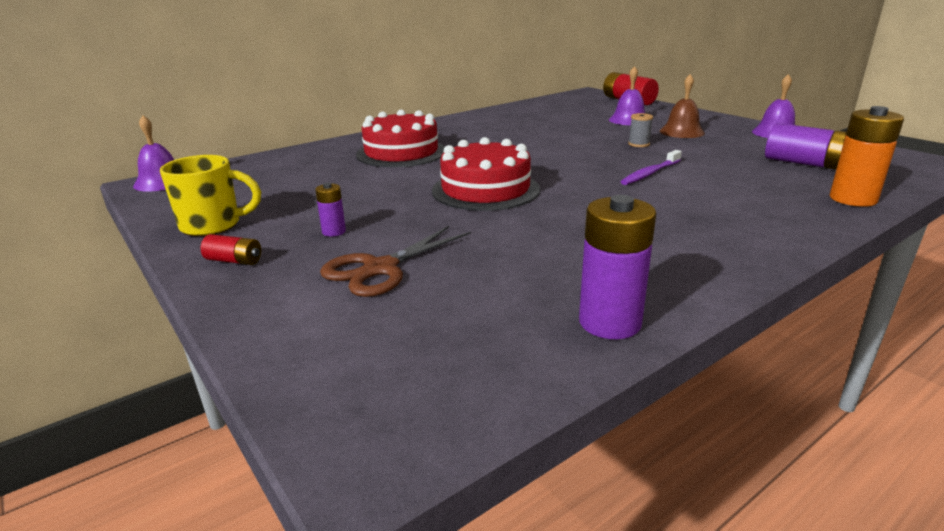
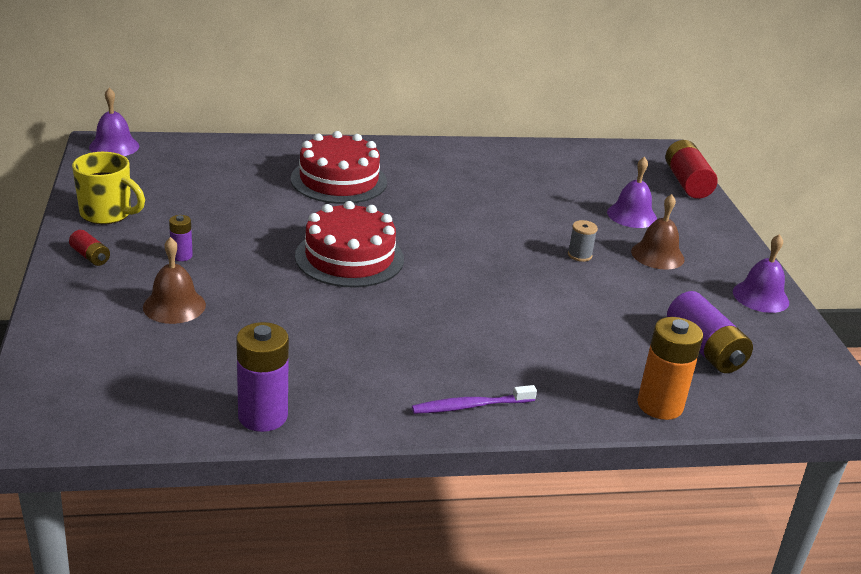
camera: 25 degrees right, 5 degrees up
brown scissors [320,226,471,297] -> brown bell [143,237,206,324]
purple toothbrush [620,150,682,185] -> purple toothbrush moved to [412,385,537,414]

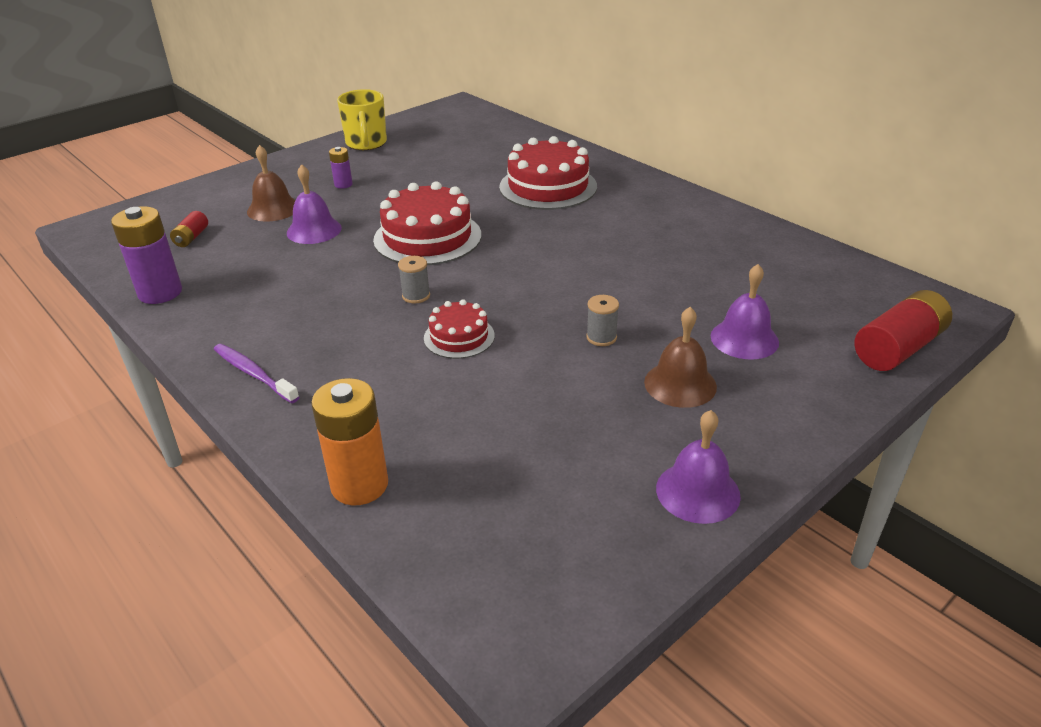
camera: 60 degrees right, 5 degrees up
red battery [69,230,110,266] -> red battery moved to [170,211,208,247]
purple bell [89,88,139,156] -> purple bell moved to [287,164,342,244]
purple battery [667,291,753,373] -> none
none -> grey spool [398,256,430,304]
none -> red cake [424,299,495,359]

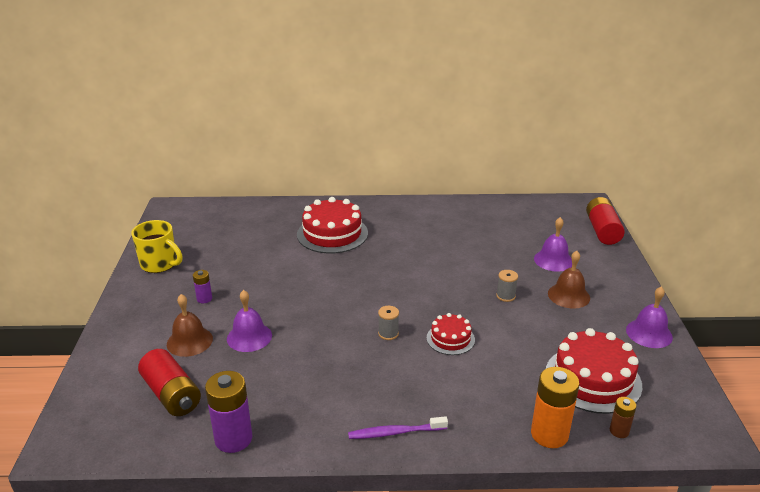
camera: 50 degrees left, 5 degrees down
red battery [170,211,208,247] -> red battery [138,349,201,416], size x1.92
red cake [373,181,481,265] -> red cake moved to [546,328,642,414]
none -> brown battery [609,397,636,438]

